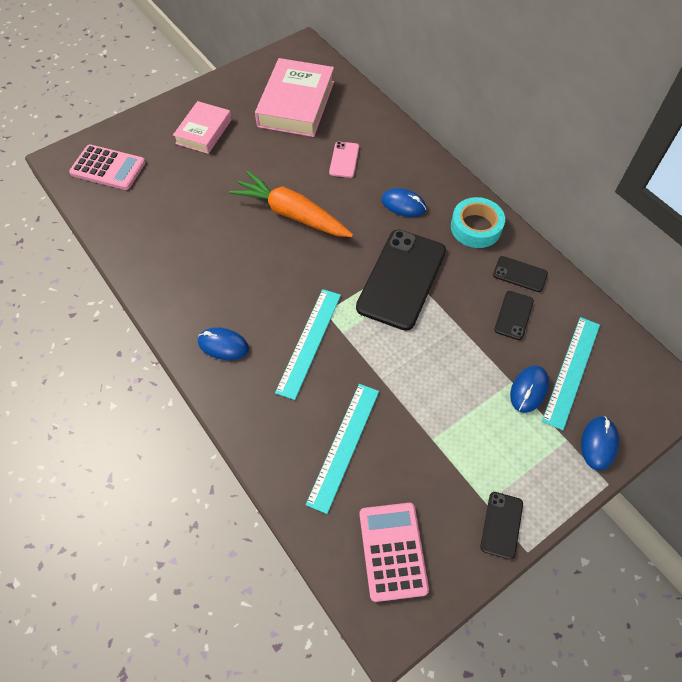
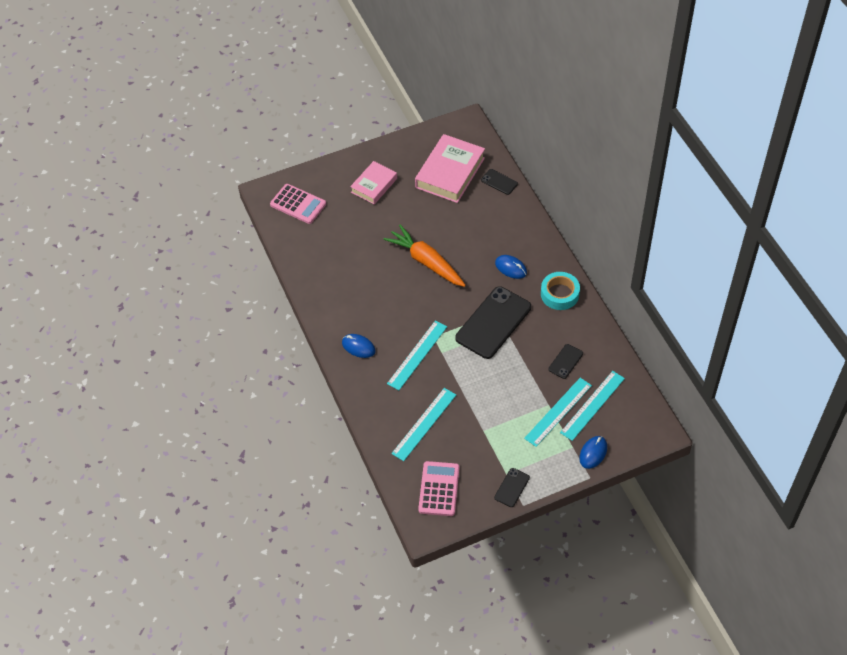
camera: 15 degrees right, 5 degrees down
pink phone [329,141,359,178] -> none
black phone [493,256,548,292] -> black phone moved to [481,169,518,195]
blue mouse [510,365,549,413] -> turquoise ruler [524,378,592,447]

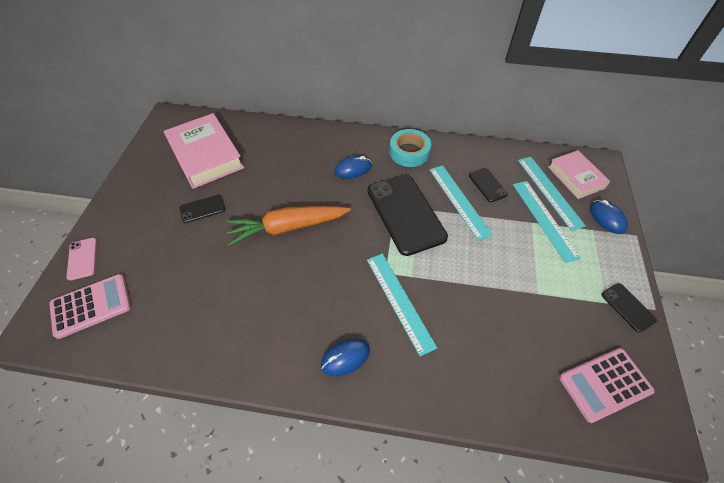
camera: 60 degrees left, 0 degrees up
pink book [350,161,397,204] -> pink book moved to [548,150,610,199]
turquoise ruler [391,388,456,461] -> turquoise ruler moved to [429,165,493,241]
pink calculator [418,461,459,516] -> pink calculator turned 60 degrees counterclockwise [559,348,655,423]
black phone [481,169,518,195] -> black phone moved to [180,195,225,223]
none -> pink phone [67,238,97,280]

